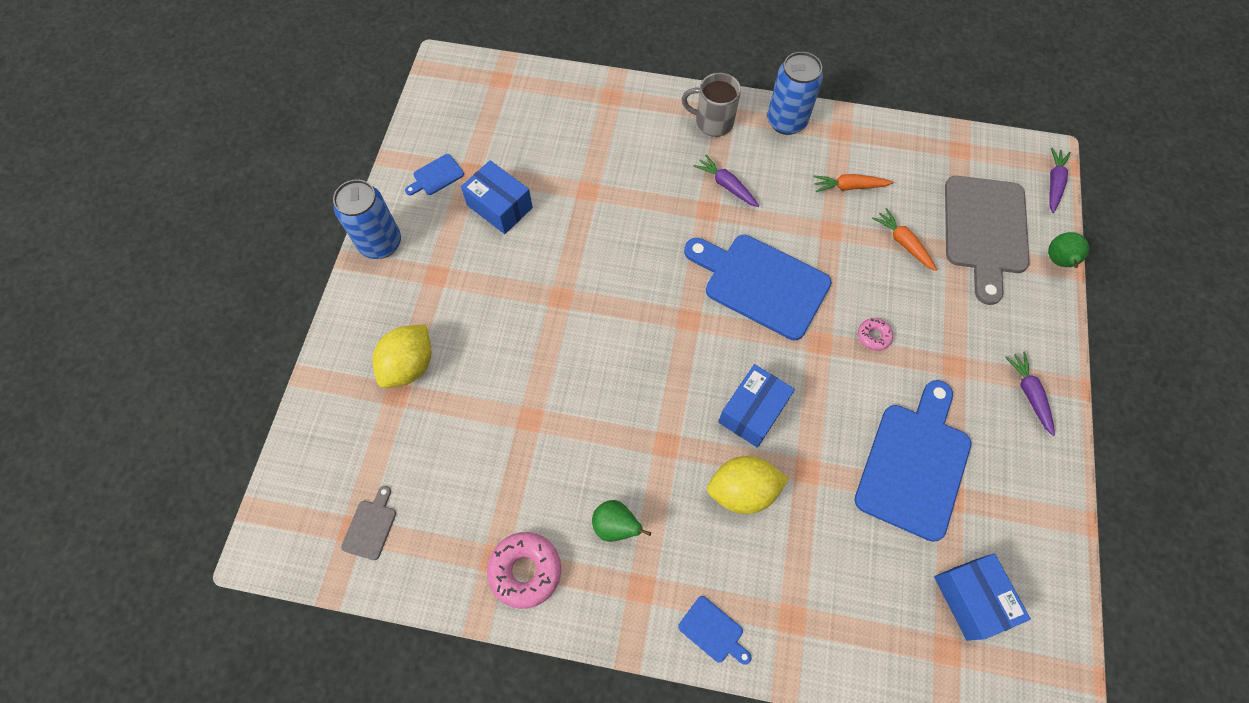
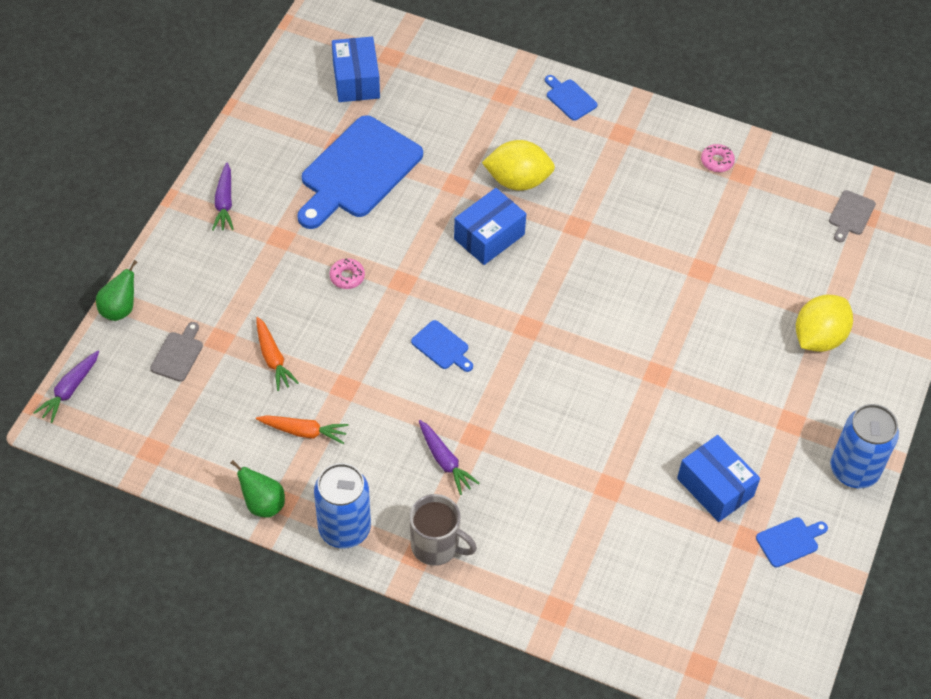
camera: 170 degrees left, 10 degrees down
pink donut [487,532,561,609] -> pink donut [701,144,735,172], size x0.54
green pear [592,500,651,542] -> green pear moved to [231,460,285,518]
blue cutting board [684,235,832,340] -> blue cutting board [411,320,473,372], size x0.43
grey cutting board [945,176,1030,305] -> grey cutting board [150,322,203,382], size x0.43

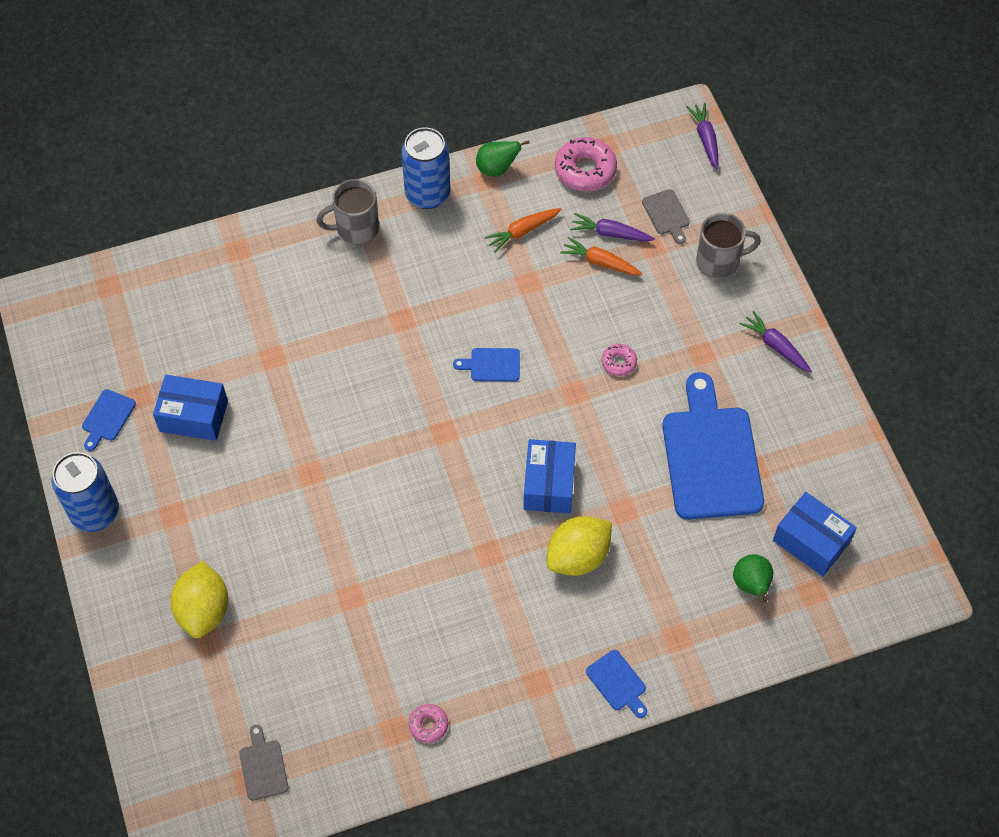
camera: 140 degrees right, 5 degrees up
green pear [96,260,137,321] -> green pear moved to [733,554,773,602]
purple carrot [419,420,480,495] -> purple carrot moved to [570,213,655,242]
blue cutting board [545,75,598,121] -> blue cutting board turned 45 degrees clockwise [586,650,647,718]
none -> pink donut [555,137,617,191]
none -> grey mug [696,213,761,279]

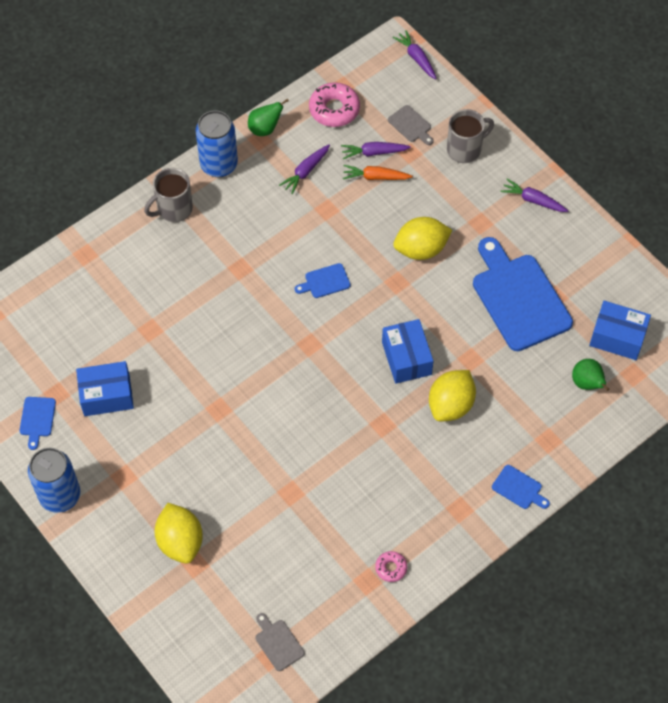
camera: 20 degrees left, 0 degrees up
orange carrot [484,208,562,253] -> purple carrot [279,145,330,194]
pink donut [602,344,637,376] -> yellow lemon [393,217,452,260]

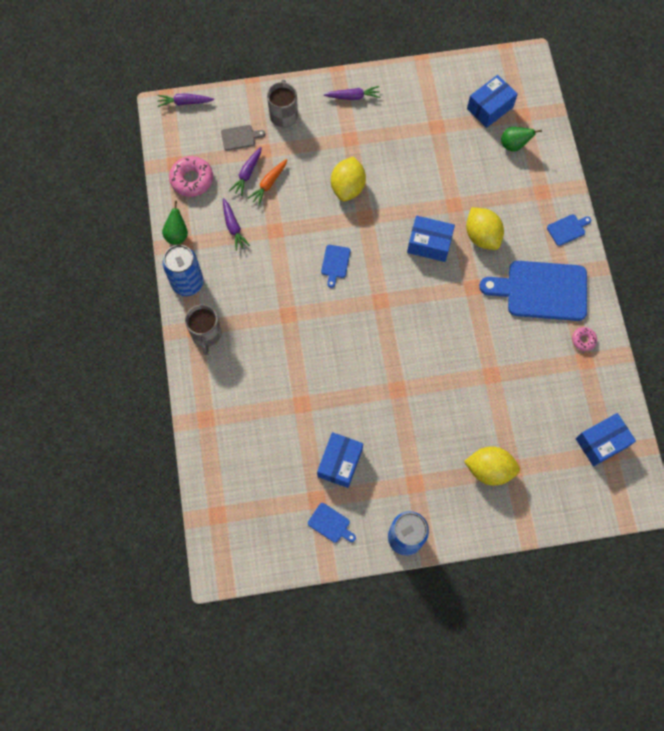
camera: 60 degrees left, 10 degrees up
grey cutting board [255,613,305,671] -> blue box [576,413,636,467]
blue cutting board [473,237,573,351] -> blue cutting board moved to [479,261,587,321]
purple carrot [500,179,568,212] -> purple carrot turned 150 degrees counterclockwise [324,86,380,100]

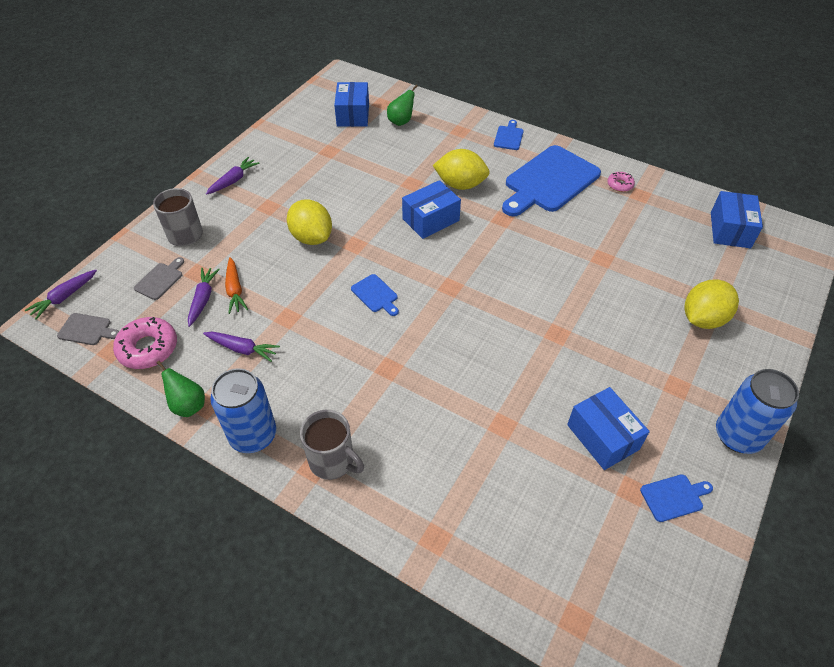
camera: 50 degrees left, 20 degrees down
purple carrot [229,147,262,196] -> purple carrot turned 150 degrees counterclockwise [188,268,220,327]
none -> grey cutting board [57,313,119,345]

